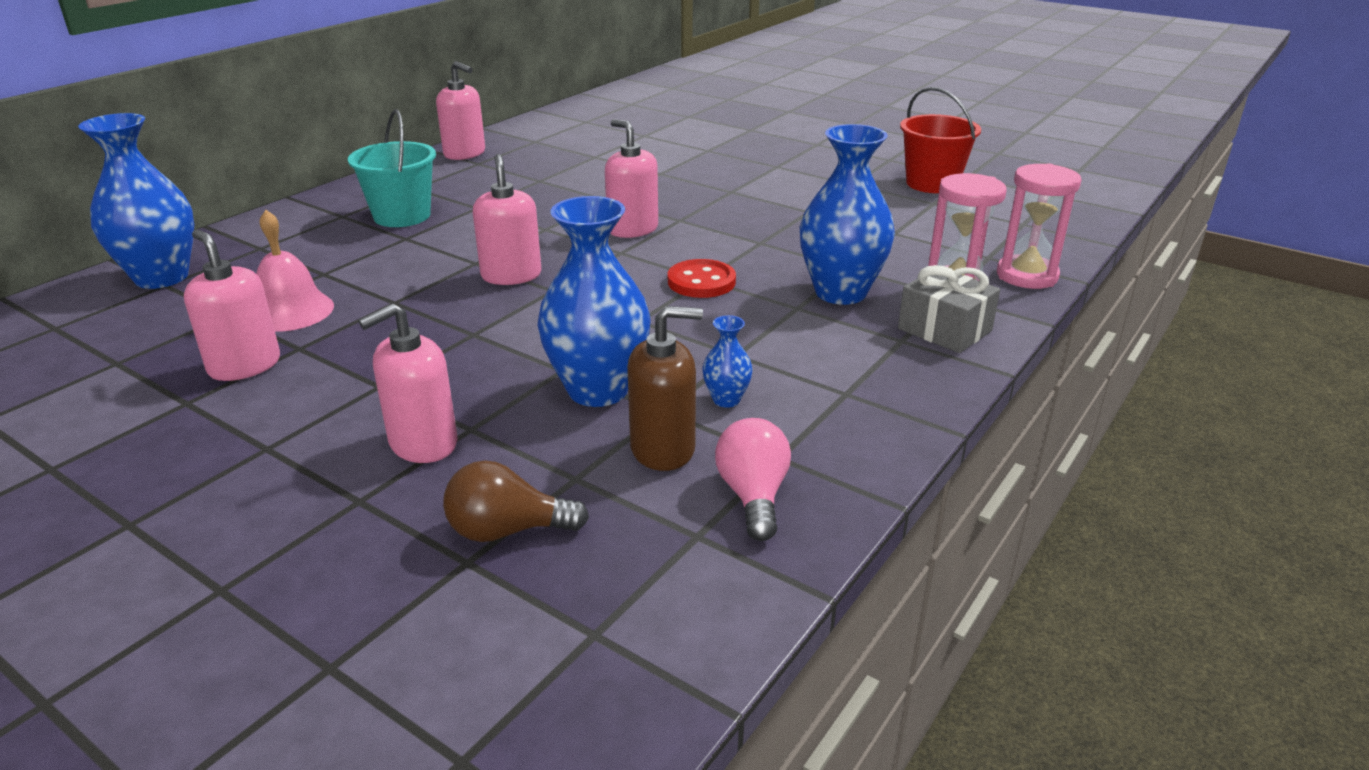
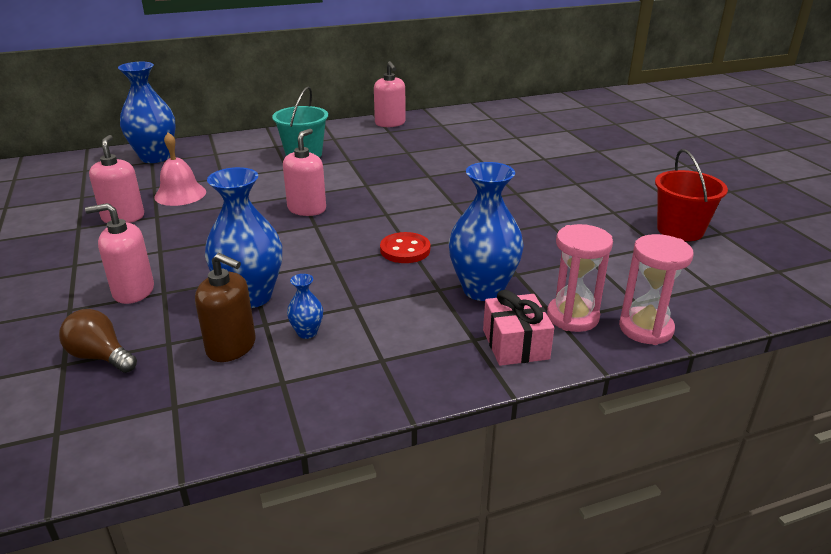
camera: 35 degrees right, 0 degrees up
pink soap dispenser [605,119,658,238] -> none
pink light bulb [715,418,791,541] -> none
grey gift [898,265,1000,353] -> pink gift [483,290,554,366]

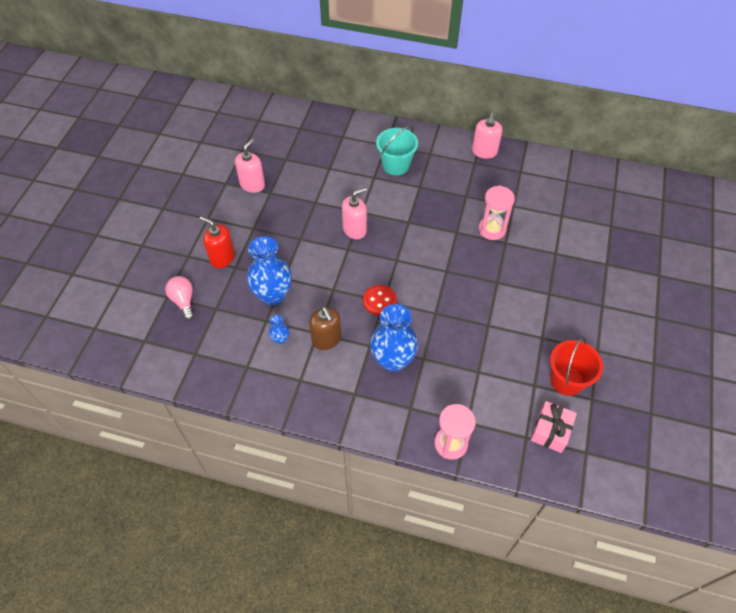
camera: 35 degrees right, 25 degrees up
brown light bulb [59,309,137,373] -> pink light bulb [165,276,194,321]
pink soap dispenser [85,203,154,304] -> red soap dispenser [200,217,235,268]
blue vase [118,62,176,163] -> none
pink bell [154,132,206,206] -> none
brown soap dispenser [195,253,256,362] -> brown soap dispenser moved to [309,307,341,350]
pink gift [483,290,554,366] -> pink gift moved to [531,401,577,453]
pink hourglass [547,224,613,332] -> pink hourglass moved to [478,185,515,240]

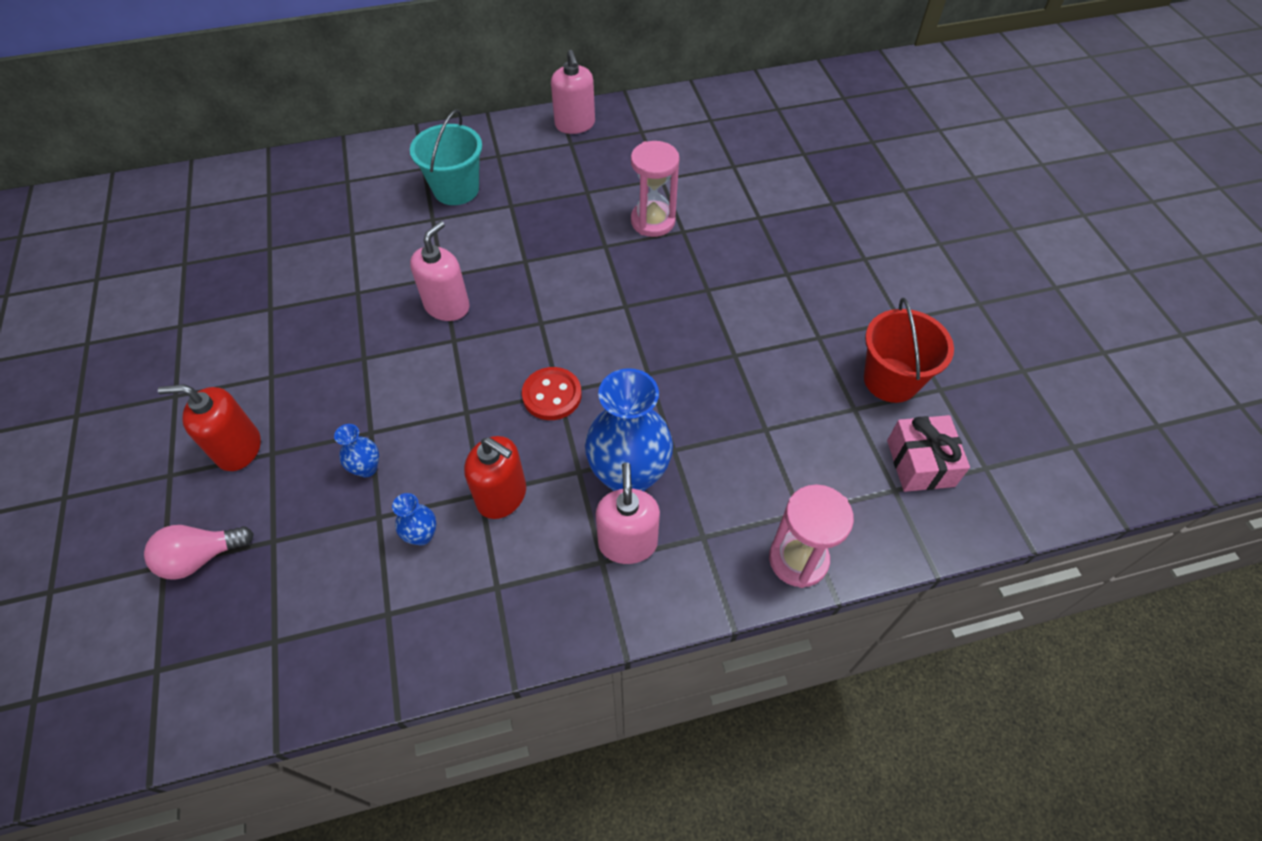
camera: 30 degrees left, 0 degrees up
pink light bulb [165,276,194,321] -> pink light bulb turned 60 degrees counterclockwise [144,525,254,580]
pink soap dispenser [235,139,265,193] -> pink soap dispenser moved to [596,462,660,564]
blue vase [246,236,292,305] -> blue vase [334,424,379,477], size x0.45
brown soap dispenser [309,307,341,350] -> red soap dispenser [464,436,526,519]

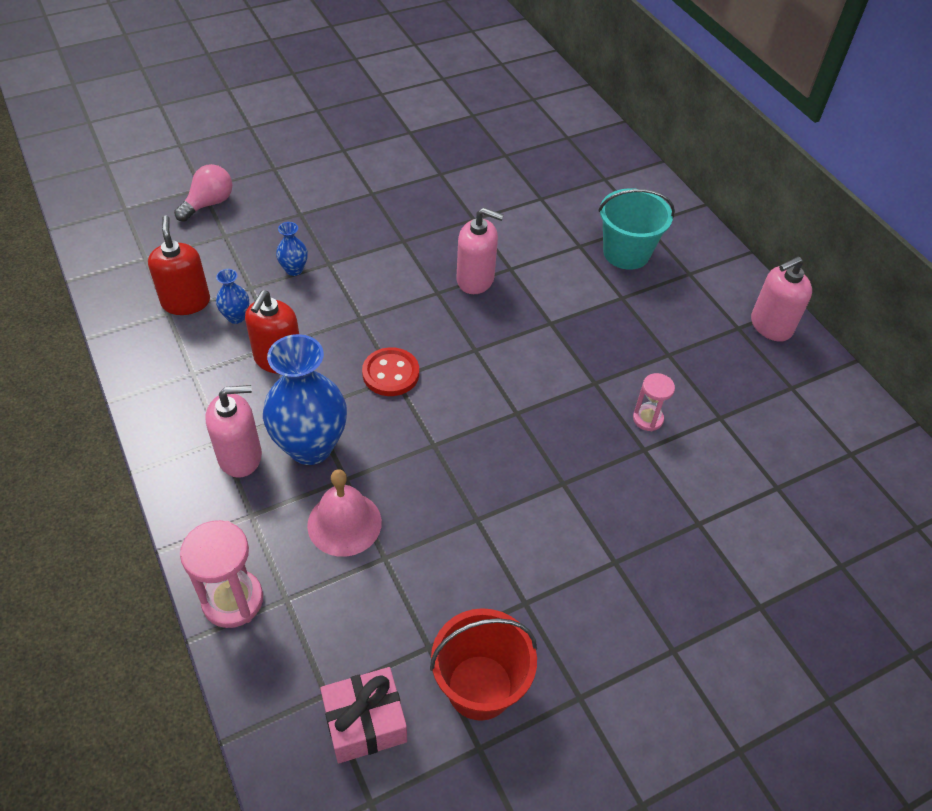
camera: 75 degrees right, 5 degrees down
pink light bulb [144,525,254,580] -> pink light bulb turned 75 degrees clockwise [174,164,232,222]
red soap dispenser [158,384,261,471] -> red soap dispenser moved to [148,216,210,315]
pink hourglass [631,141,680,237] -> pink hourglass [633,373,675,431], size x0.59
none -> pink bell [307,469,382,557]

